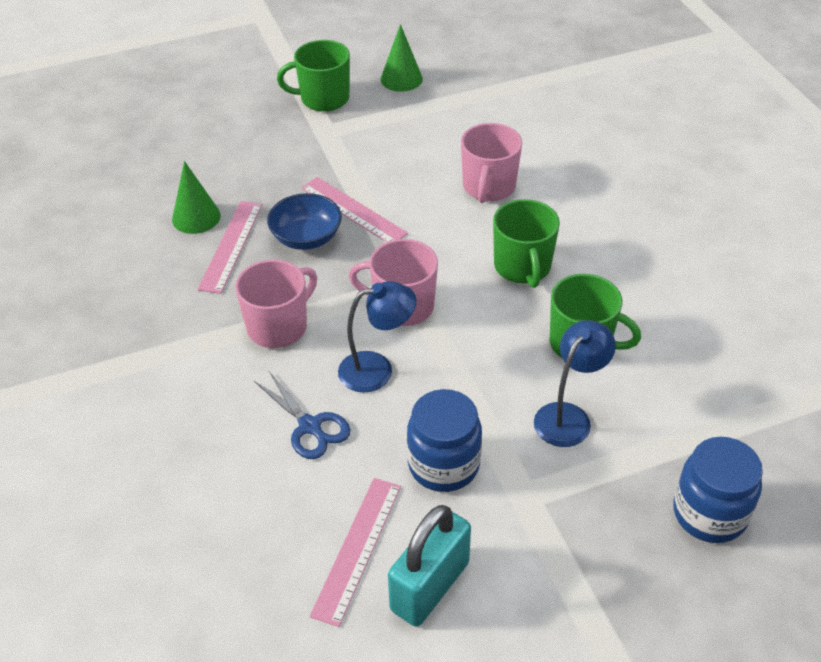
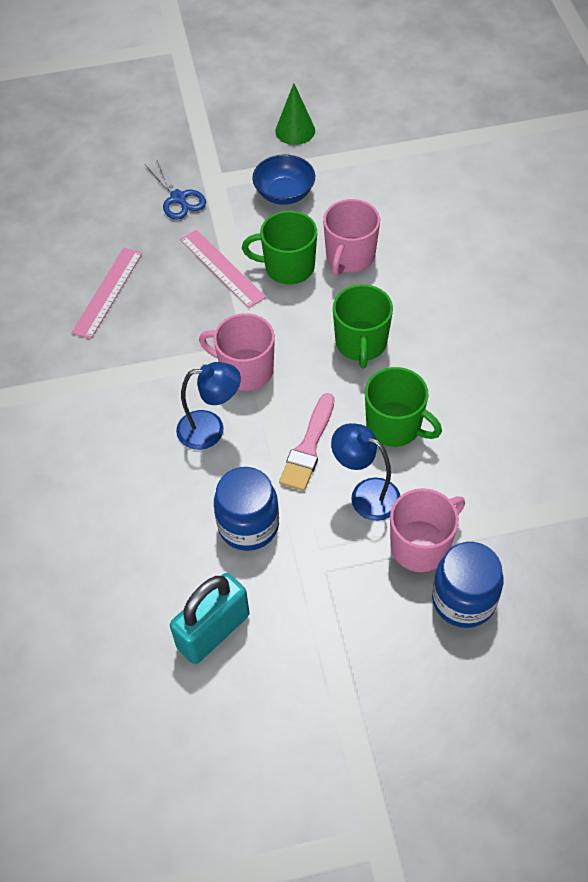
camera: 10 degrees right, 10 degrees up
green cone [172,161,221,234] -> none
pink mug [235,260,317,348] -> pink mug moved to [390,488,465,572]
blue scissors [254,371,350,459] -> blue scissors moved to [144,158,206,220]
blue bowl [267,193,342,250] -> blue bowl moved to [252,154,315,205]
green mug [277,40,350,112] -> green mug moved to [242,211,317,284]
pink ruler [310,478,401,627] -> none
blue lamp [534,320,616,447] -> blue lamp turned 105 degrees counterclockwise [331,423,400,521]
none -> pink brush [279,393,334,491]

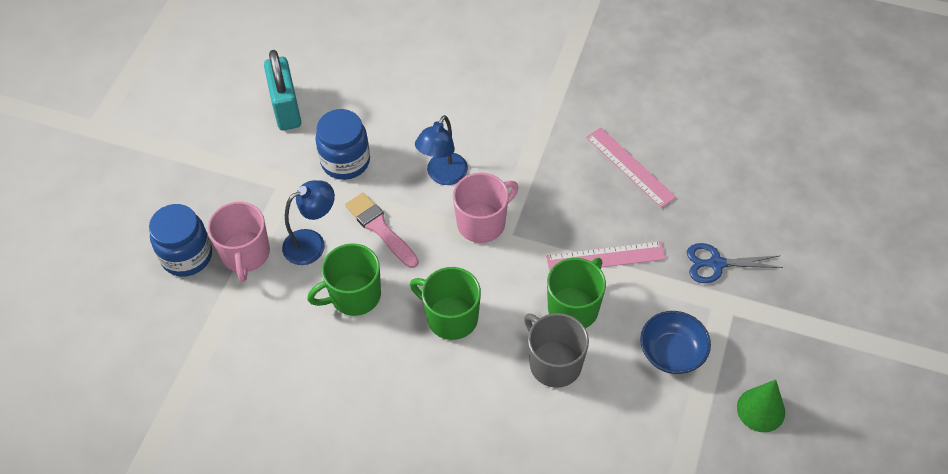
camera: 120 degrees right, 0 degrees up
pink mug [323,199,380,276] -> grey mug [524,313,589,388]

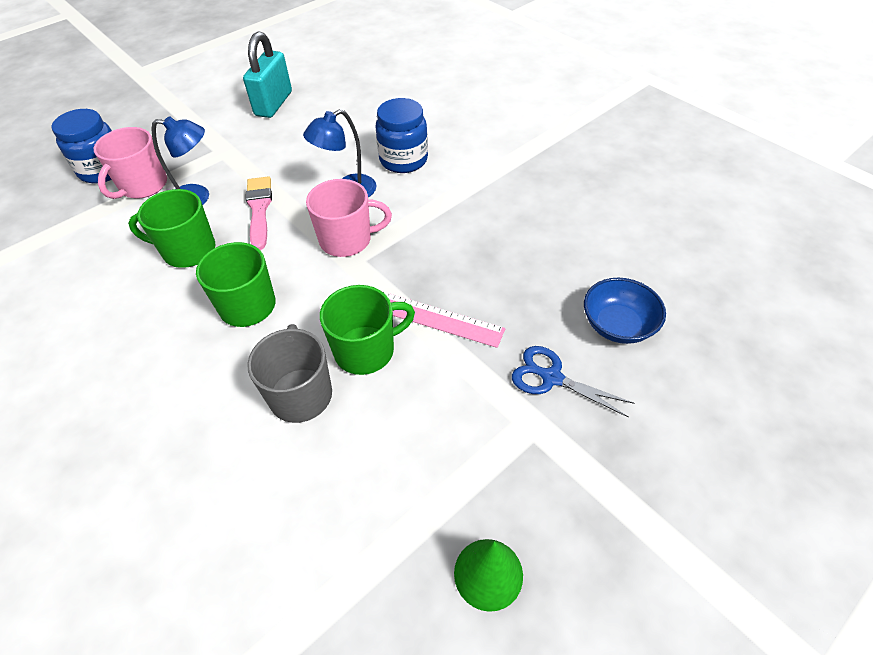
camera: 30 degrees right, 5 degrees down
blue jar [315,109,370,180] -> blue jar moved to [375,98,428,173]
pink ruler [586,127,676,208] -> none
blue bowl [640,311,711,374] -> blue bowl moved to [584,278,666,344]

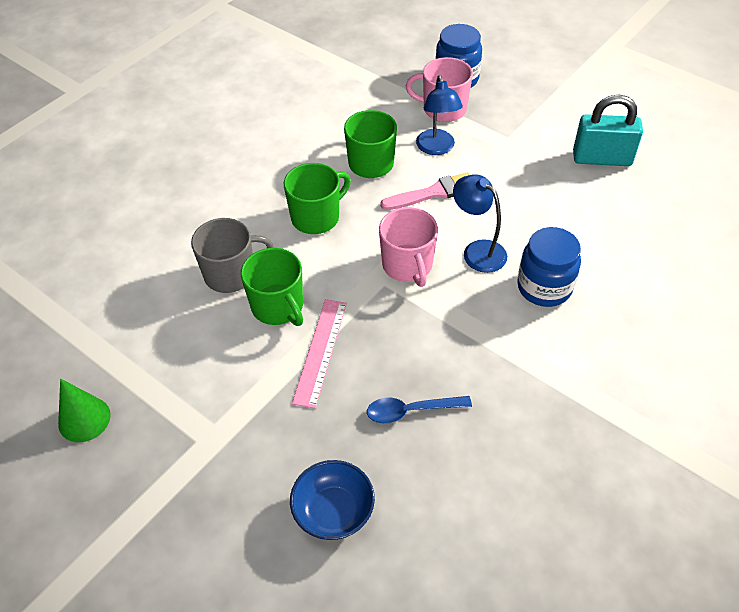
camera: 80 degrees right, 0 degrees up
blue scissors [512,346,634,418] -> none
none -> blue spoon [367,396,472,423]

